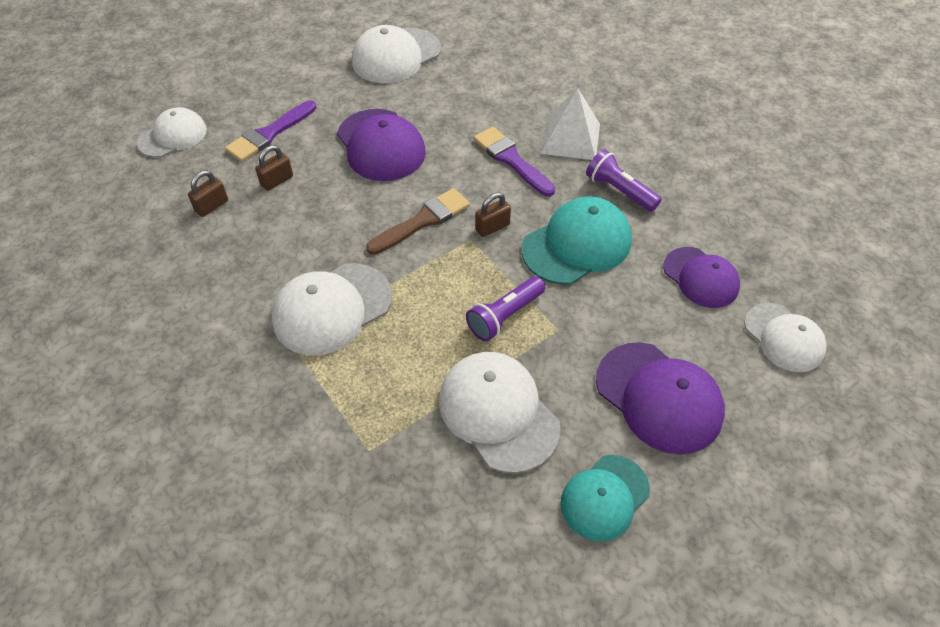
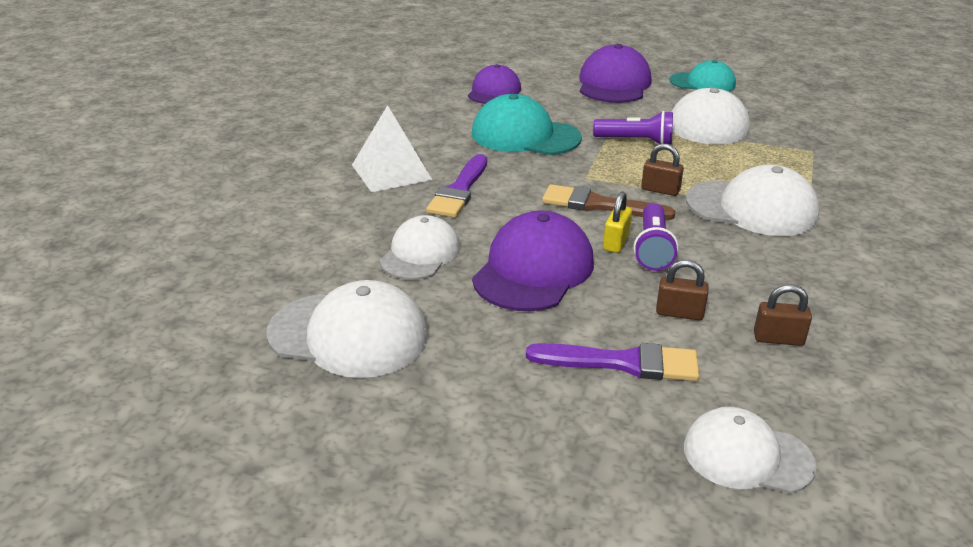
camera: 125 degrees left, 20 degrees down
brown padlock [475,192,511,237] -> brown padlock moved to [641,144,684,196]
purple flashlight [586,149,662,212] -> purple flashlight moved to [634,203,678,271]
white cap [744,303,827,372] -> white cap moved to [380,215,460,280]
none -> yellow padlock [603,192,632,253]

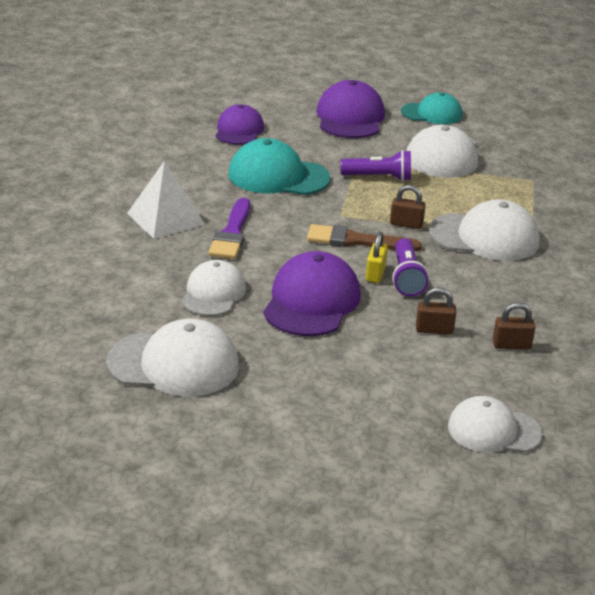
camera: 10 degrees left, 0 degrees up
purple brush [526,343,700,381] -> none

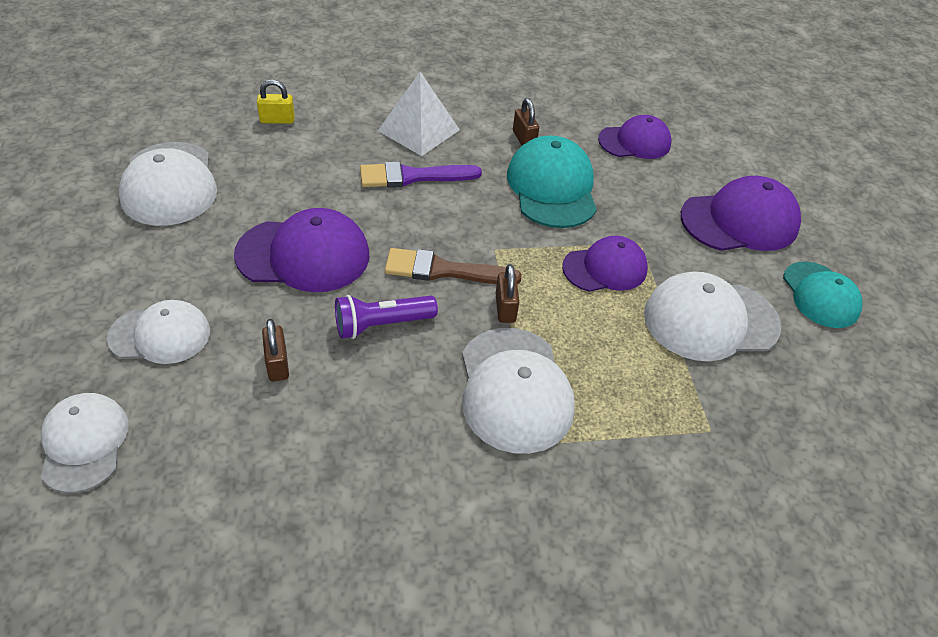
camera: 70 degrees right, 15 degrees up
white cap [181,260,246,316] -> white cap moved to [107,300,210,364]
brown brush [307,224,422,251] -> brown brush turned 75 degrees counterclockwise [385,248,522,284]
purple flashlight [340,150,411,181] -> purple cap [562,236,648,292]
yellow padlock [366,232,388,283] -> yellow padlock moved to [257,79,295,124]
brown padlock [493,302,536,349] -> brown padlock moved to [513,98,539,145]

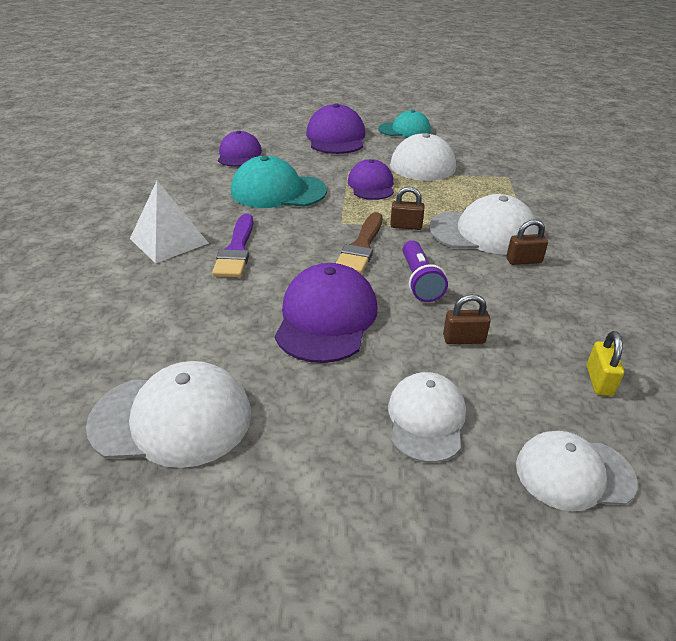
camera: 75 degrees left, 10 degrees down
yellow padlock [257,79,295,124] -> yellow padlock moved to [587,331,624,396]
brown padlock [513,98,539,145] -> brown padlock moved to [506,219,548,265]

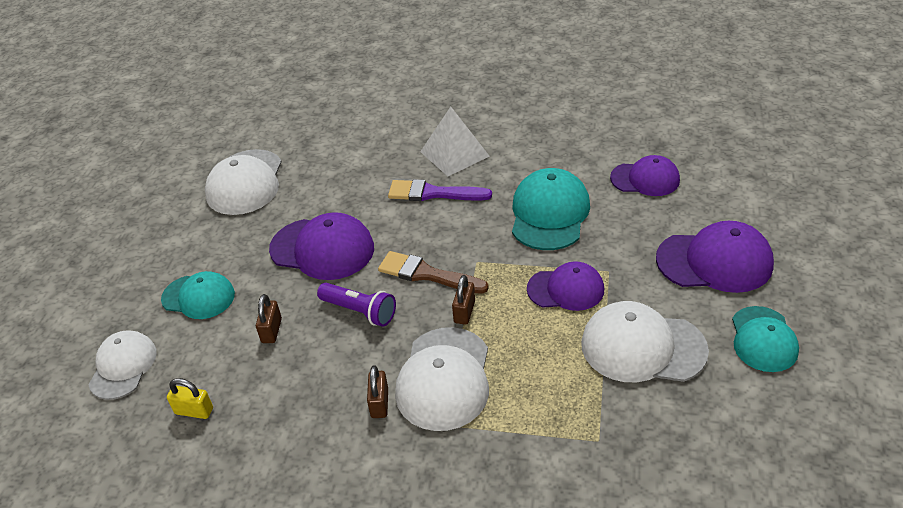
camera: 100 degrees right, 5 degrees up
white cap [388,372,466,463] -> turquoise cap [161,271,235,319]
purple flashlight [403,240,448,302] -> purple flashlight turned 150 degrees counterclockwise [317,283,396,327]

